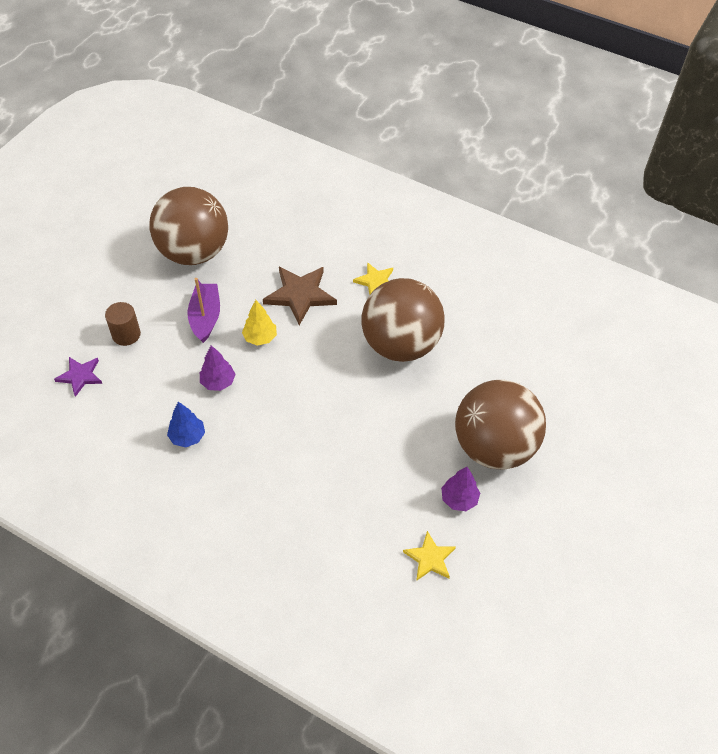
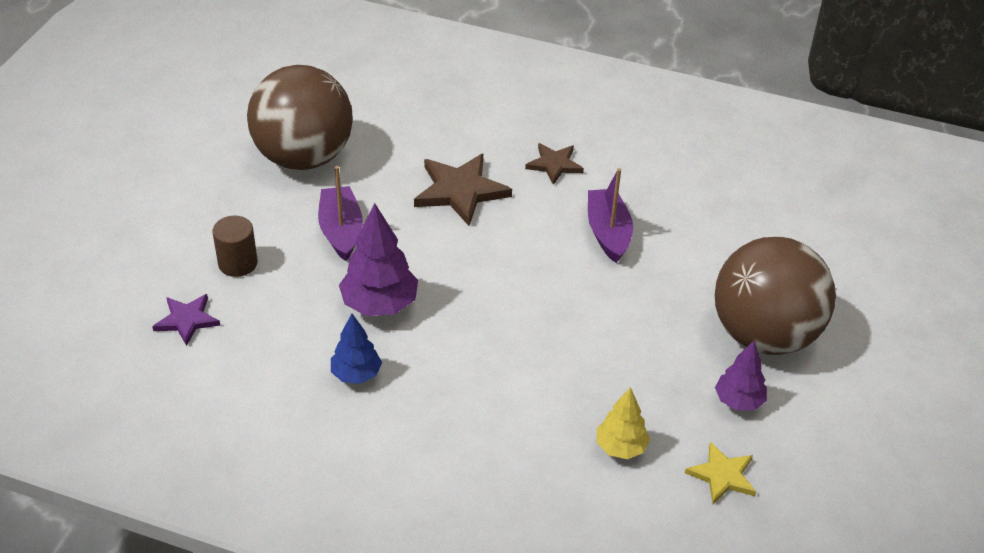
camera: 10 degrees left, 10 degrees down
purple tree [200,345,236,391] -> purple tree [339,203,418,316], size x1.60
yellow tree [242,300,277,346] -> yellow tree moved to [597,387,650,459]
yellow star [353,262,393,295] -> brown star [525,143,584,185]
brown ball [361,278,445,362] -> purple boat [588,168,633,263]

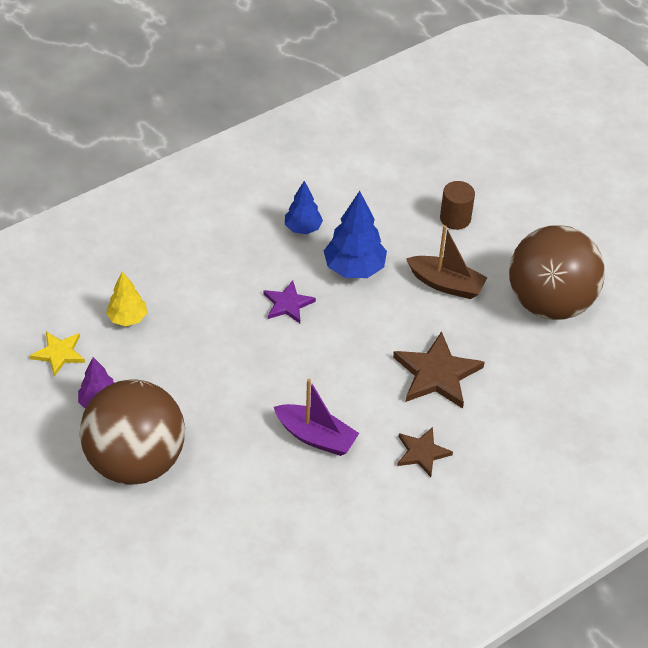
camera: 125 degrees right, 5 degrees up
purple star [152,294,220,346] -> purple star moved to [264,281,316,323]
purple boat [318,166,363,261] -> brown boat [406,225,488,299]
purple tree [339,203,418,316] -> blue tree [324,191,387,278]

